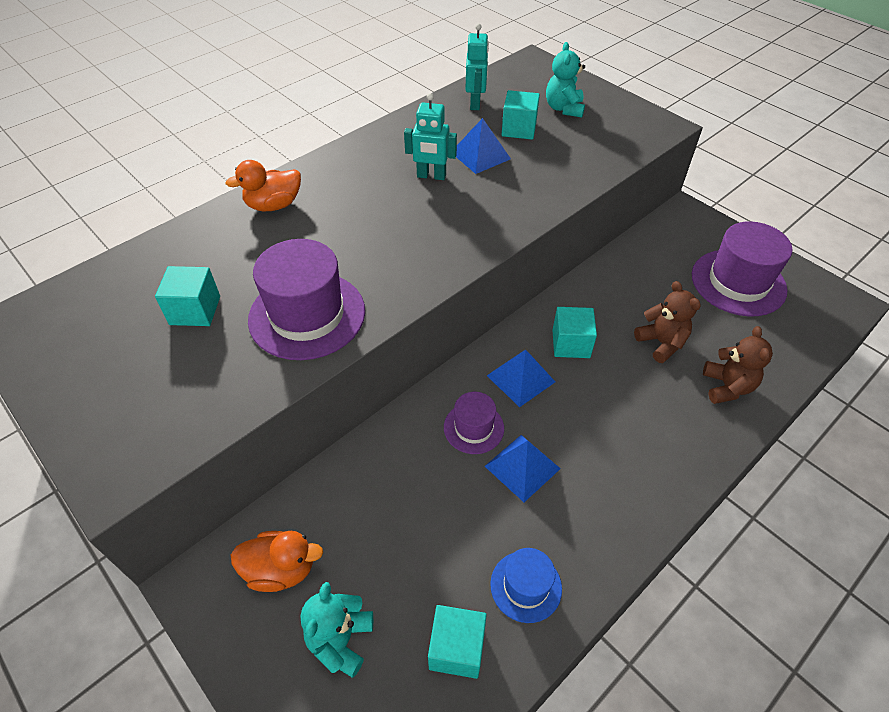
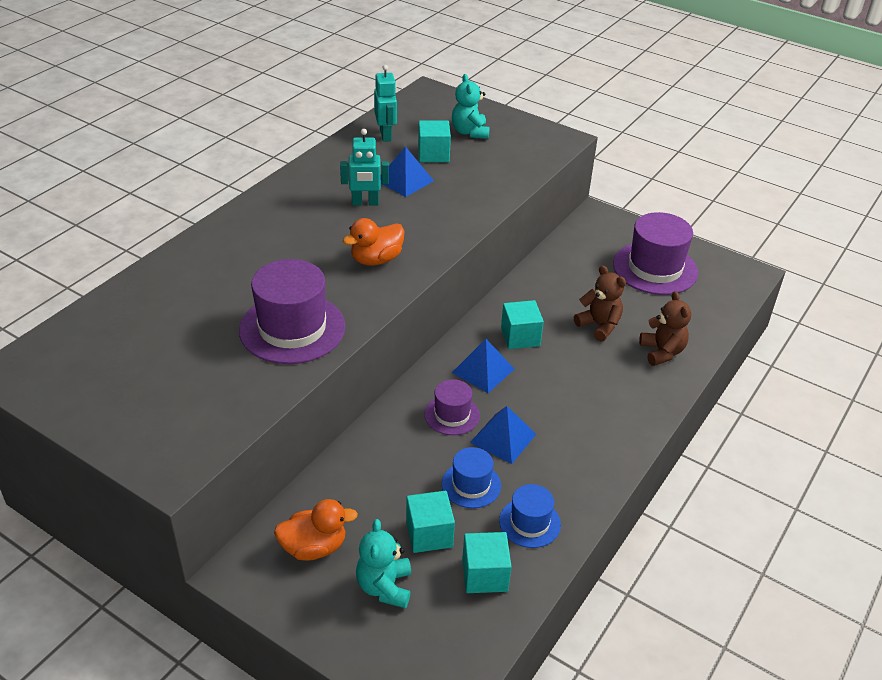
camera: 15 degrees left, 10 degrees down
turquoise cube [155,266,220,326] -> turquoise cube moved to [406,491,455,553]
orange duck [225,160,301,211] -> orange duck moved to [343,218,405,266]
none -> blue hat [442,447,501,508]

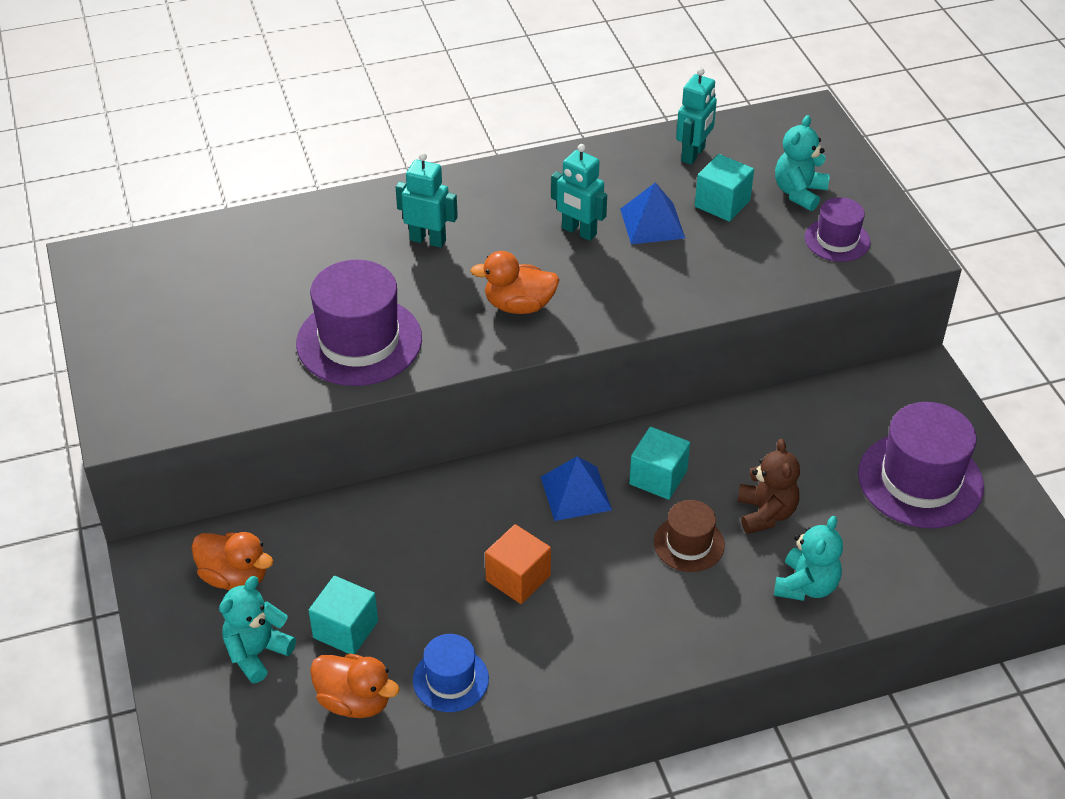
camera: 40 degrees right, 5 degrees up
purple hat [424,379,480,435] -> purple hat moved to [805,197,870,262]
blue hat [442,447,501,508] -> none
turquoise cube [462,532,512,593] -> orange duck [310,653,400,718]
blue pyramid [470,406,536,464] -> orange cube [485,524,551,604]
brown teddy bear [639,291,691,366] -> turquoise teddy bear [774,516,843,601]
none -> turquoise robot [396,153,458,248]
none -> brown hat [654,500,725,572]

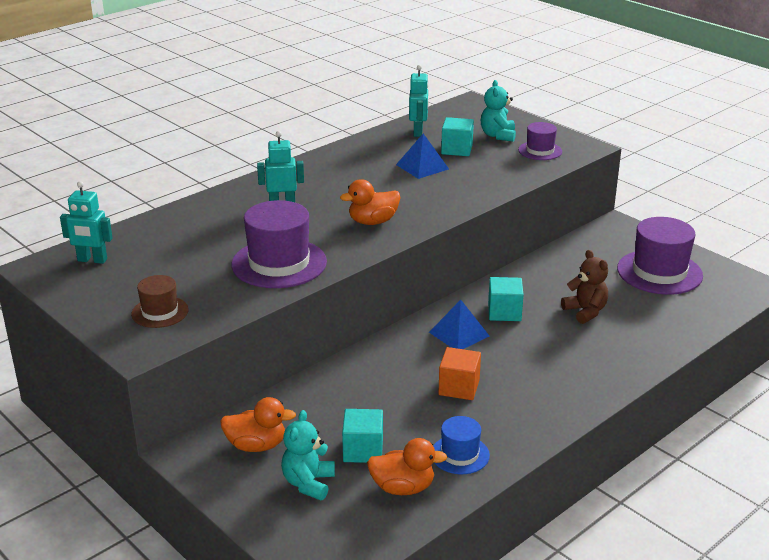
camera: 25 degrees left, 15 degrees down
turquoise robot [551,144,607,241] -> turquoise robot moved to [60,181,113,264]
brown hat [654,500,725,572] -> brown hat moved to [131,275,189,328]
turquoise teddy bear [774,516,843,601] -> none

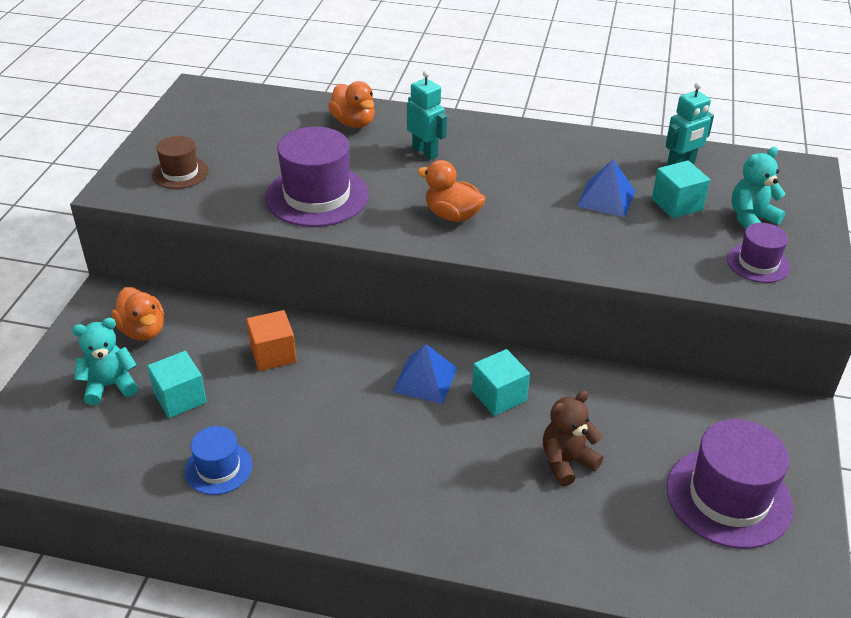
camera: 55 degrees right, 10 degrees up
turquoise robot [60,181,113,264] -> none
orange duck [367,438,447,495] -> orange duck moved to [328,81,375,128]
orange cube [438,347,481,400] -> orange cube moved to [246,310,297,371]
brown teddy bear [561,250,608,324] -> brown teddy bear turned 150 degrees counterclockwise [543,390,603,486]

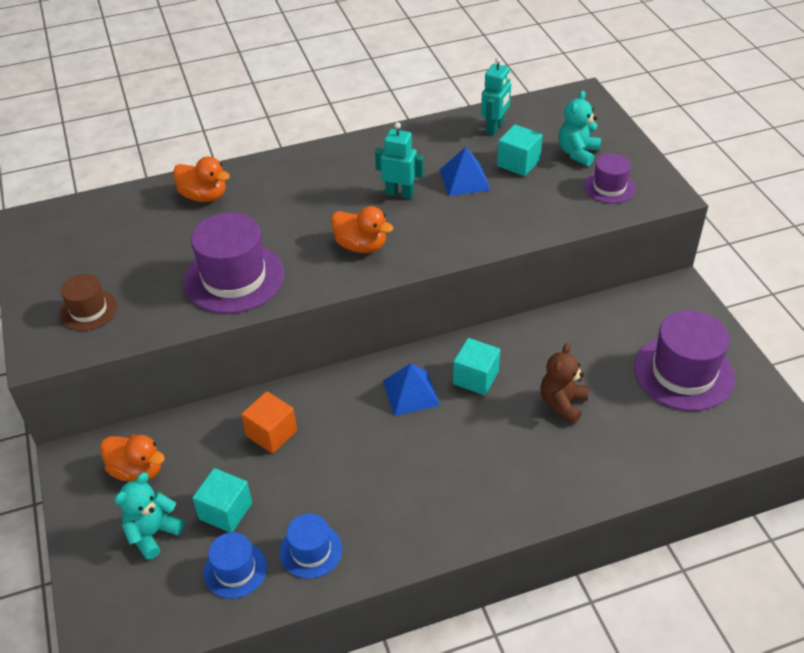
camera: 30 degrees left, 5 degrees up
turquoise robot [407,70,447,160] -> turquoise robot moved to [375,122,424,199]
orange duck [417,160,486,222] -> orange duck turned 150 degrees counterclockwise [331,206,393,253]
none -> blue hat [203,532,267,599]

